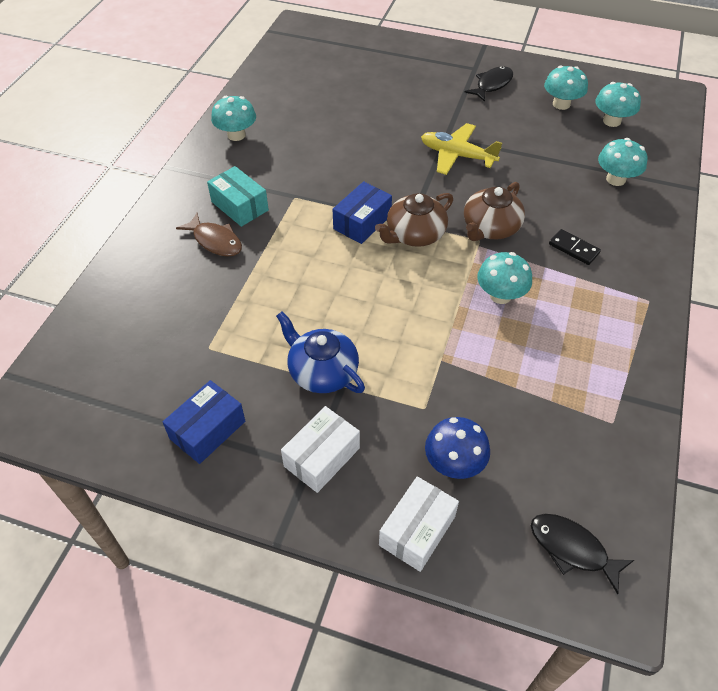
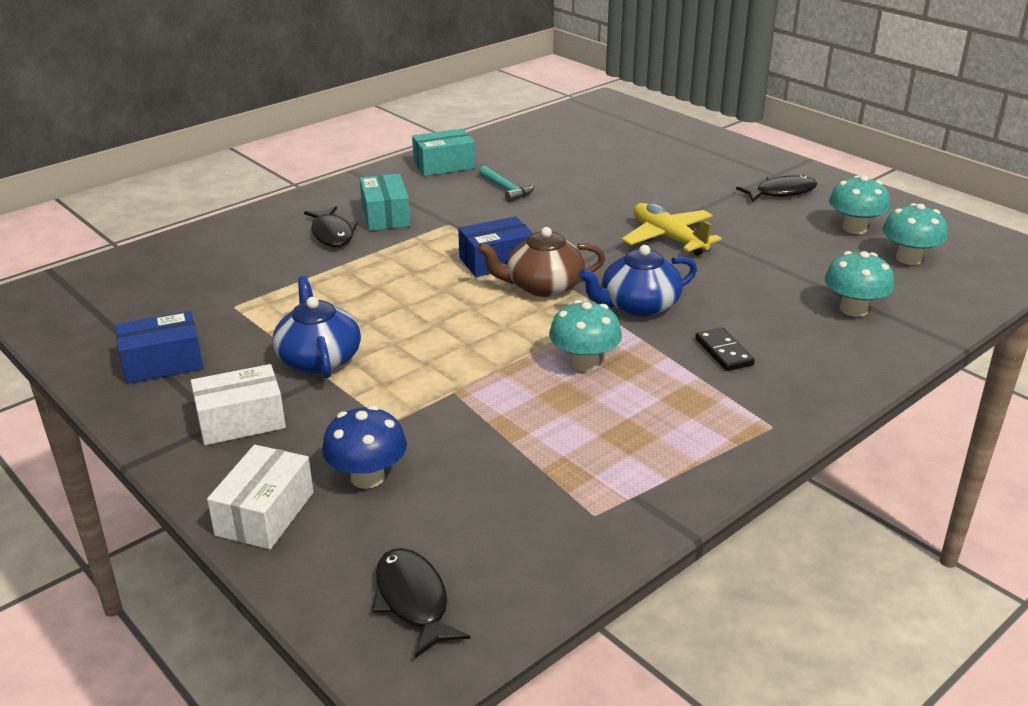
camera: 30 degrees right, 20 degrees down
brown fish [176,213,242,257] -> black fish [304,206,358,247]
turquoise mushroom [211,96,256,141] -> turquoise box [412,128,475,176]
white box [379,476,459,572] -> white box turned 45 degrees counterclockwise [207,445,313,549]
brown teapot [464,182,525,241] -> blue teapot [578,245,697,317]
none -> turquoise hammer [479,166,534,202]

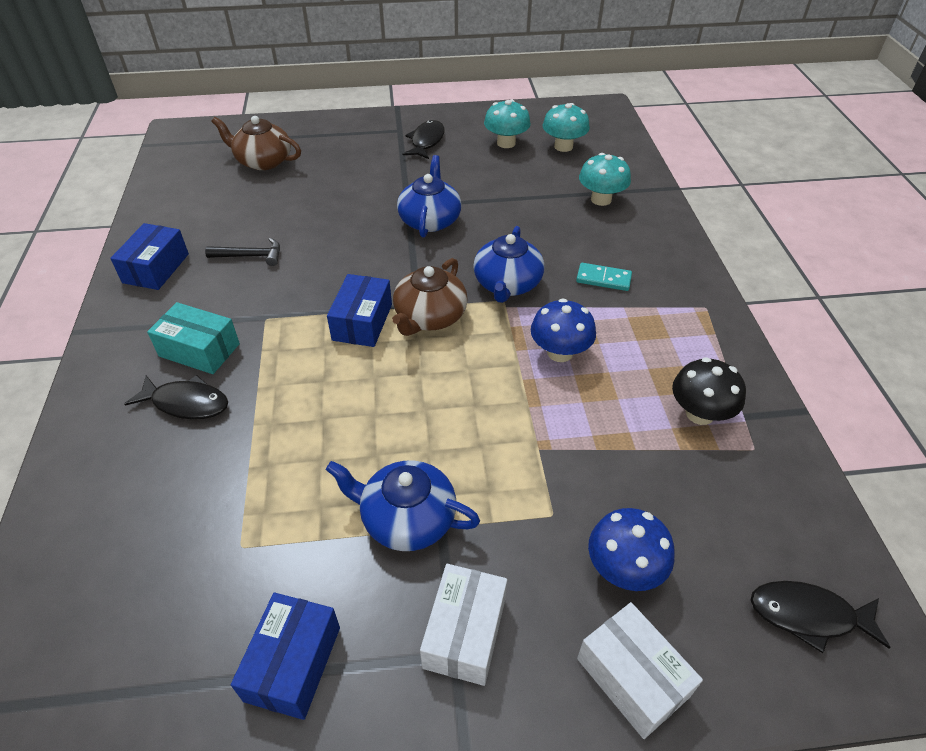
camera: 55 degrees left, 15 degrees up
turquoise box [412,128,475,176] -> blue box [110,223,189,290]
turquoise hammer [479,166,534,202] -> black hammer [205,238,280,266]
turquoise mushroom [549,300,622,372] -> blue mushroom [531,298,596,362]
yellow plane [621,203,722,256] -> blue teapot [397,155,461,238]
black domino [695,327,755,371] -> turquoise domino [576,263,632,291]
none -> brown teapot [212,116,301,170]
none -> black mushroom [672,357,746,425]

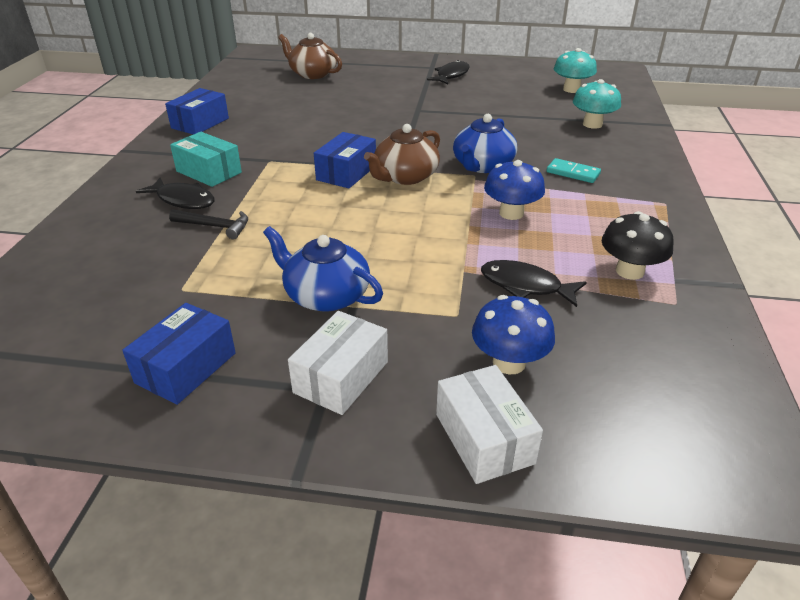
camera: 15 degrees right, 10 degrees down
black hammer [205,238,280,266] -> black hammer moved to [169,209,248,239]
blue teapot [397,155,461,238] -> none
turquoise mushroom [484,100,531,148] -> none
black fish [751,581,891,653] -> black fish moved to [481,260,587,307]

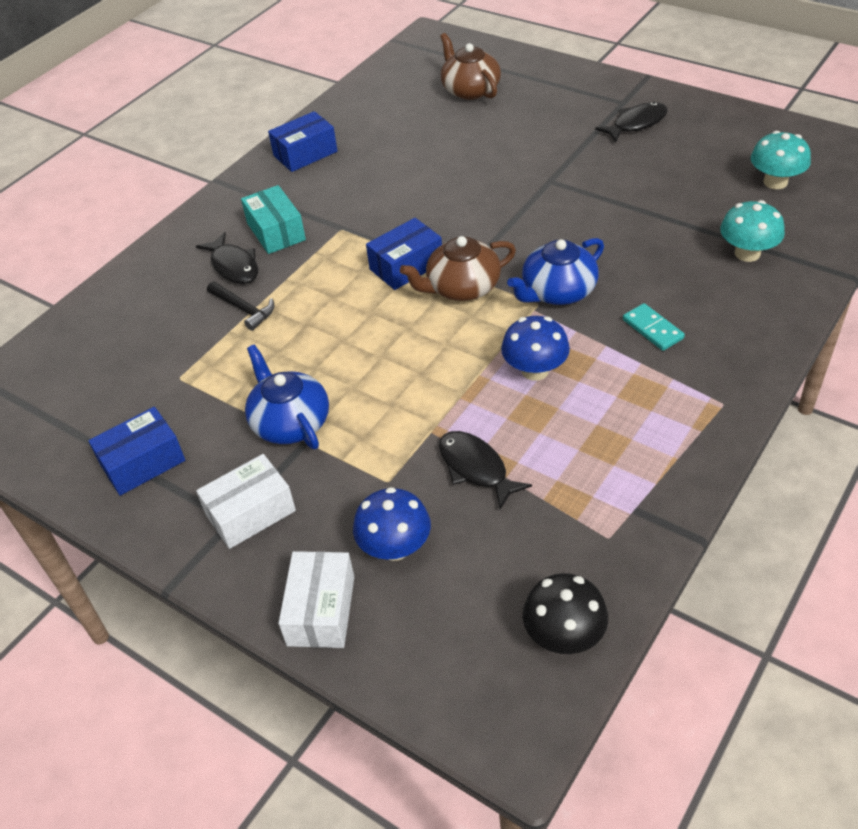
camera: 30 degrees right, 10 degrees up
black mushroom [602,211,674,280] -> black mushroom moved to [523,573,608,654]

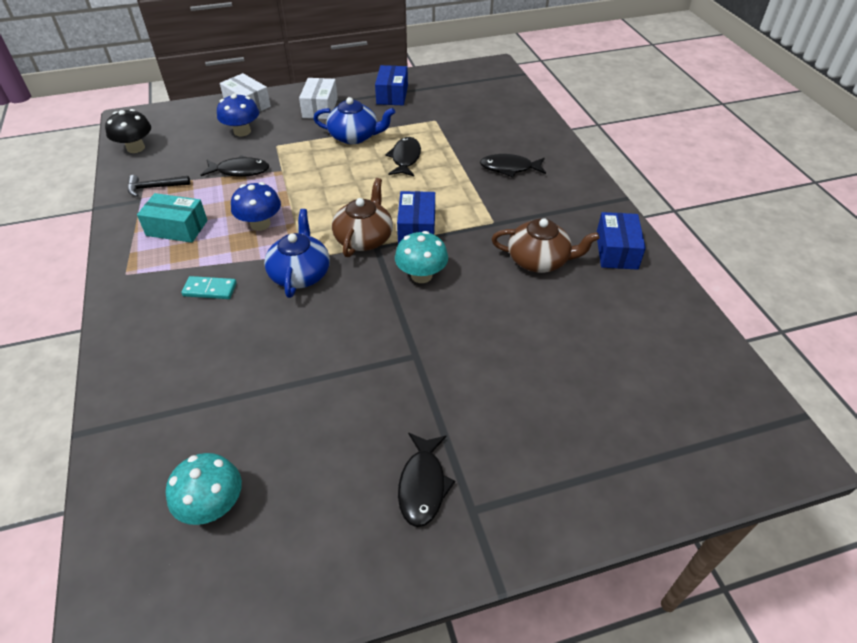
camera: 125 degrees right, 0 degrees up
black hammer [207,282,274,331] -> black hammer moved to [128,175,190,197]
turquoise box [241,185,306,254] -> turquoise box moved to [137,193,208,243]
brown teapot [440,33,501,100] -> brown teapot moved to [492,218,600,273]
turquoise mushroom [720,200,785,262] -> turquoise mushroom moved to [395,231,448,283]
none -> black fish [385,137,421,176]

